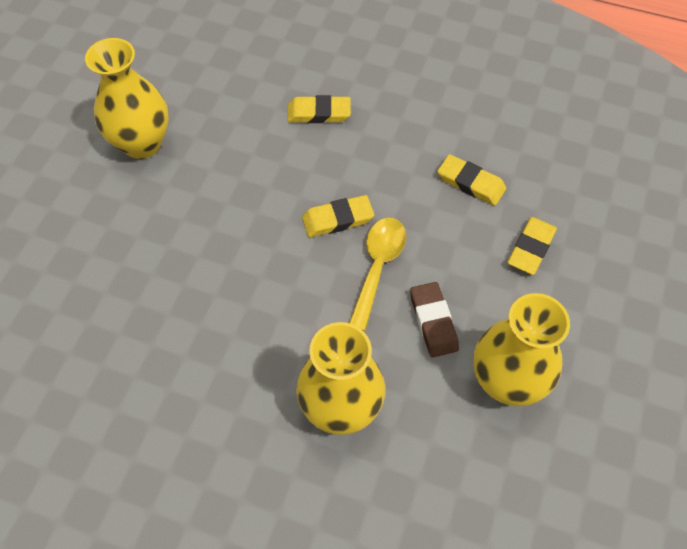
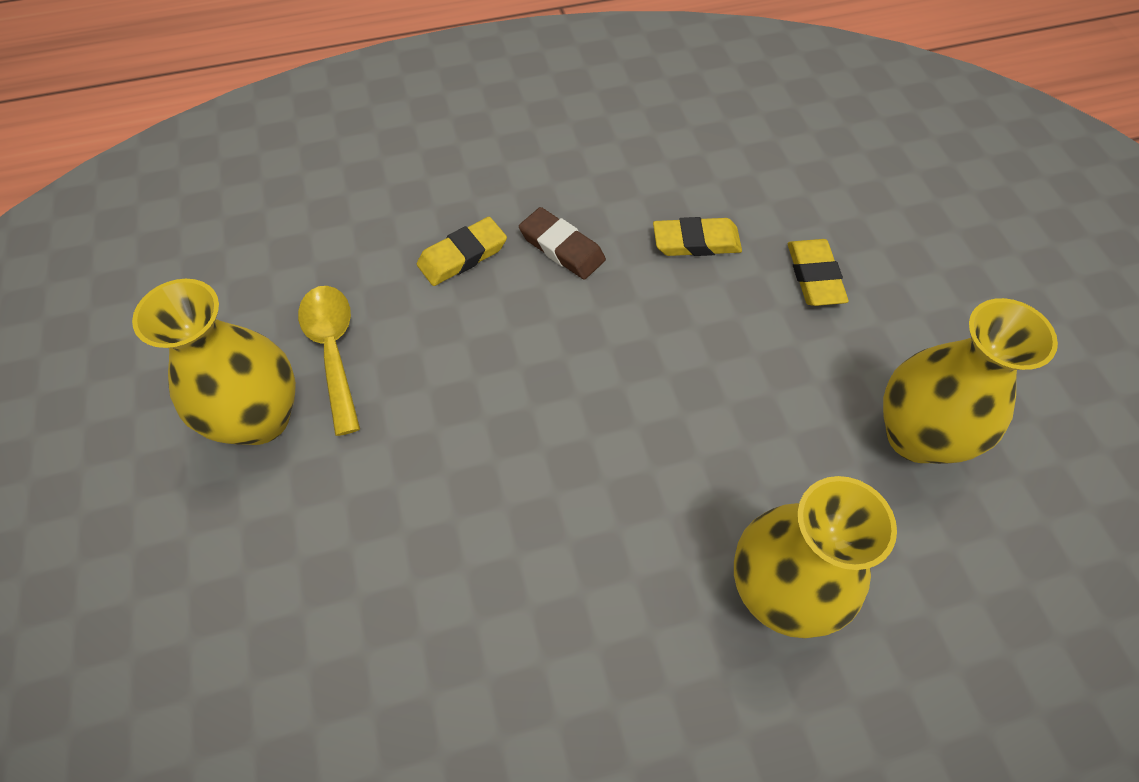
camera: 35 degrees left, 0 degrees up
yellow eraser [302,195,374,237] -> none
yellow spoon [349,218,406,331] -> yellow spoon moved to [298,286,360,436]
brown eraser [410,282,459,357] -> brown eraser moved to [519,207,606,280]

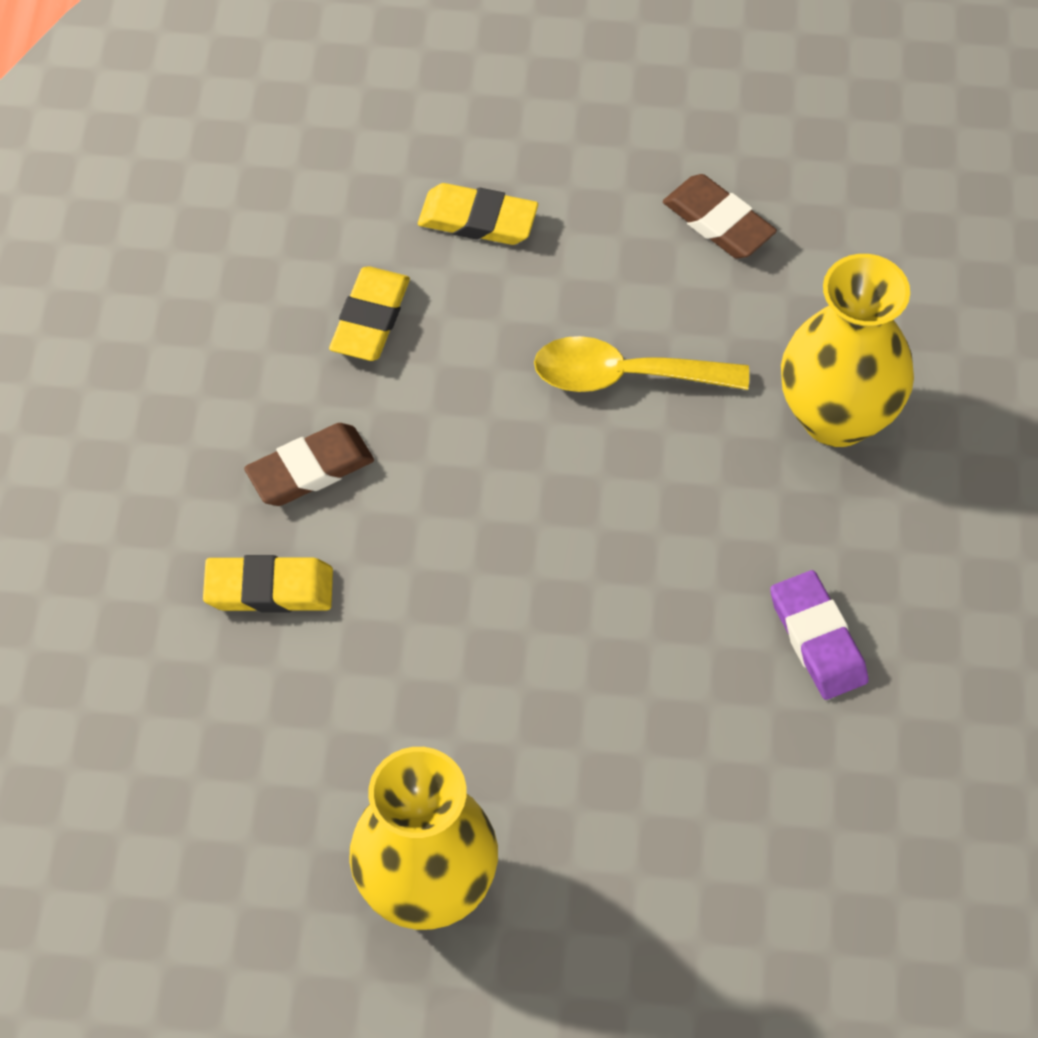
camera: 70 degrees left, 0 degrees up
yellow spoon [298,286,360,436] -> yellow spoon moved to [534,336,749,392]
yellow eraser [417,217,507,286] -> yellow eraser turned 75 degrees counterclockwise [203,555,333,613]
yellow vase [883,298,1058,464] -> brown eraser [663,174,777,259]
none -> purple eraser [770,570,869,700]

